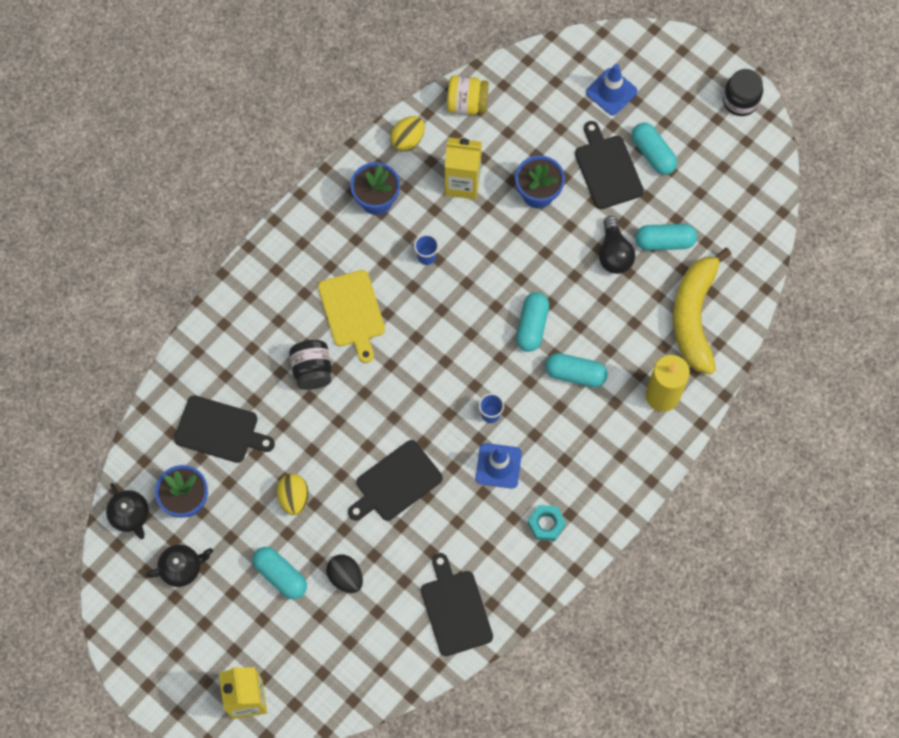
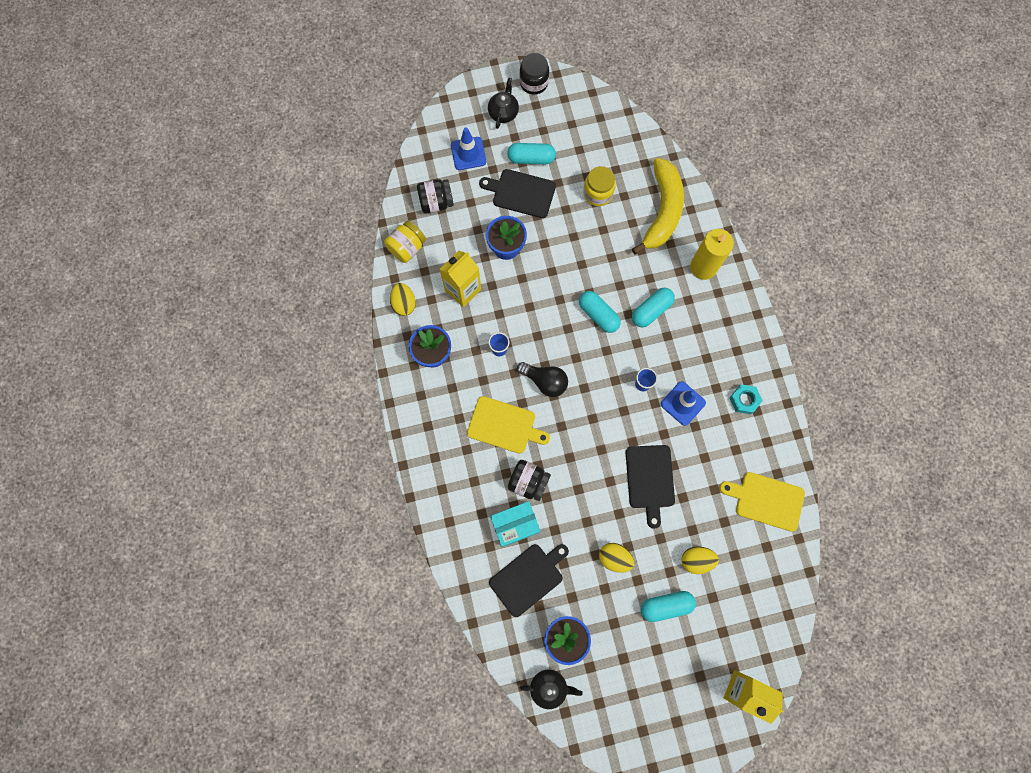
camera: 55 degrees left, 5 degrees up
black teapot [146,545,213,587] -> black teapot moved to [488,78,519,129]
black egg [326,554,363,593] -> yellow egg [682,546,719,574]
black cutting board [421,553,493,656] -> yellow cutting board [719,472,805,532]
black light bulb [599,216,635,274] -> black light bulb moved to [517,362,568,397]
turquoise capsule [635,224,697,250] -> yellow jar [583,166,616,206]
yellow banana [673,248,731,375] -> yellow banana turned 120 degrees counterclockwise [632,158,684,255]
none -> black jar [417,179,454,214]
none -> turquoise box [490,501,541,547]

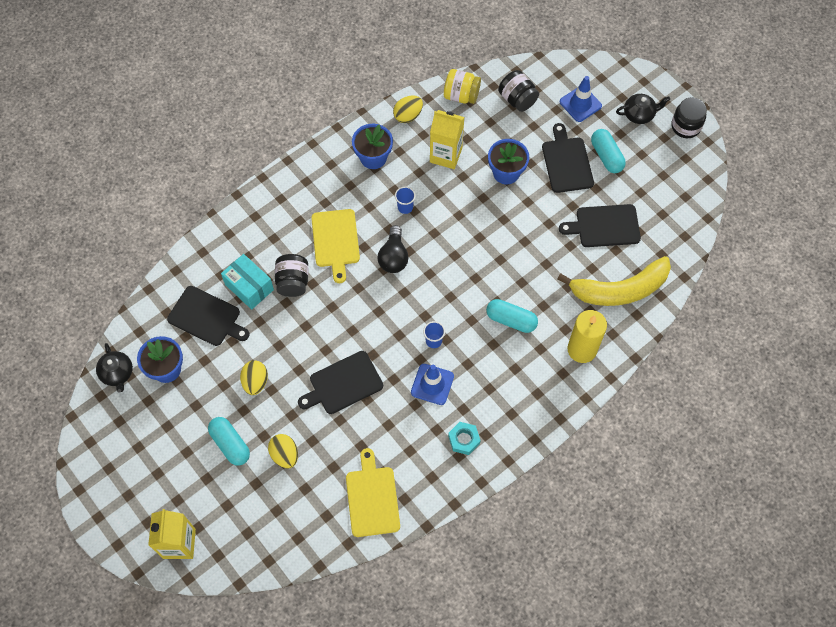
camera: 65 degrees right, 10 degrees down
turquoise capsule [579,291,621,333] -> none
yellow jar [583,166,616,206] -> black cutting board [559,204,641,247]

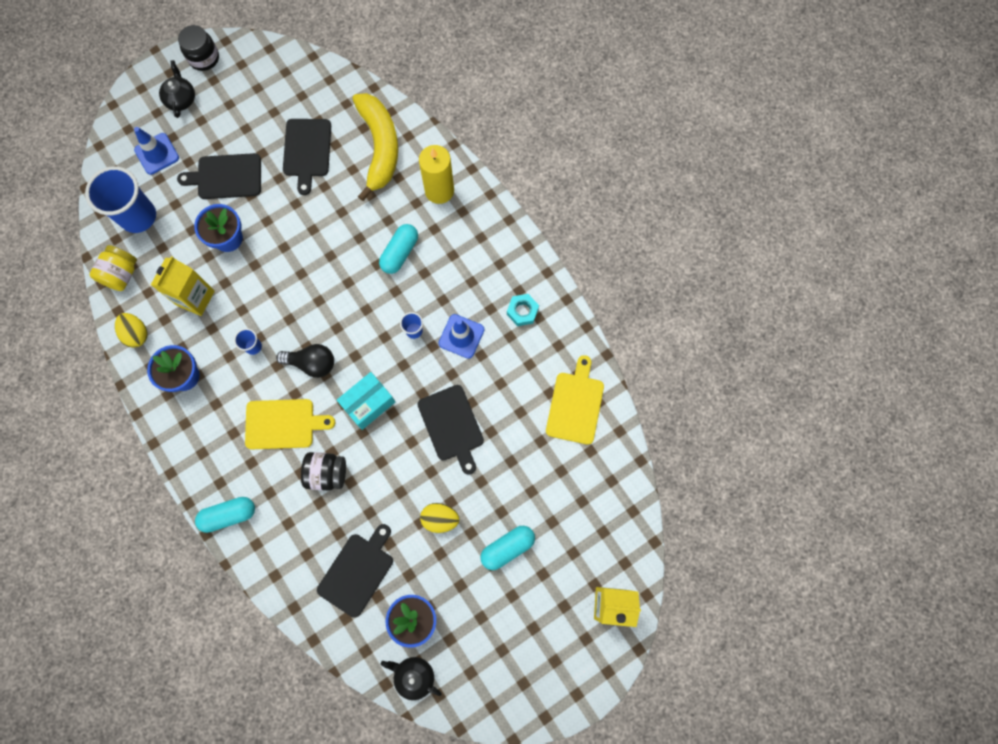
camera: 85 degrees left, 10 degrees up
black teapot [96,343,133,393] -> black teapot turned 135 degrees counterclockwise [381,657,442,700]
turquoise box [221,254,274,310] -> turquoise box moved to [337,372,395,430]
yellow egg [268,434,298,469] -> none
yellow cutting board [346,448,400,537] -> yellow cutting board turned 105 degrees clockwise [546,355,604,445]
black jar [498,70,539,112] -> blue cup [85,166,156,233]
turquoise capsule [591,129,626,173] -> turquoise capsule moved to [195,497,255,533]

